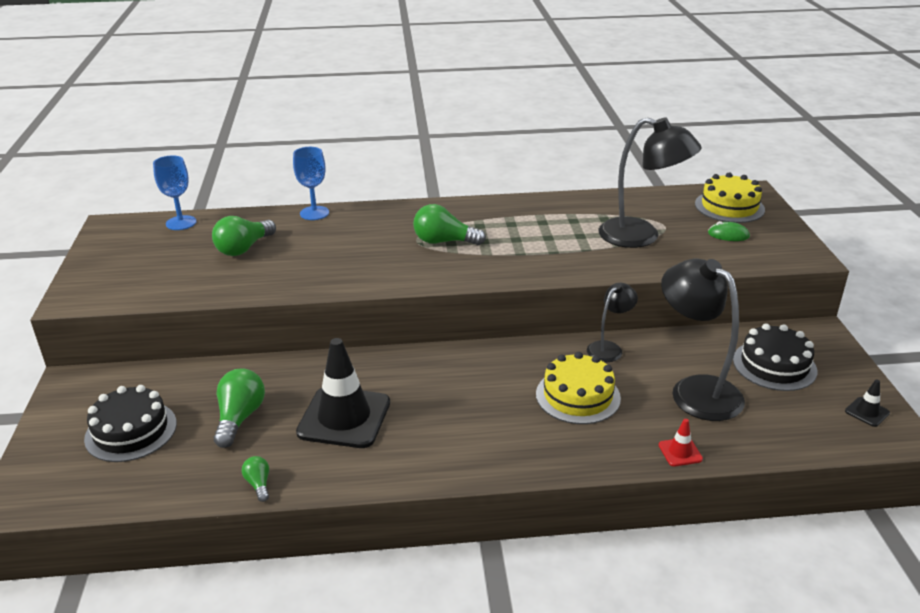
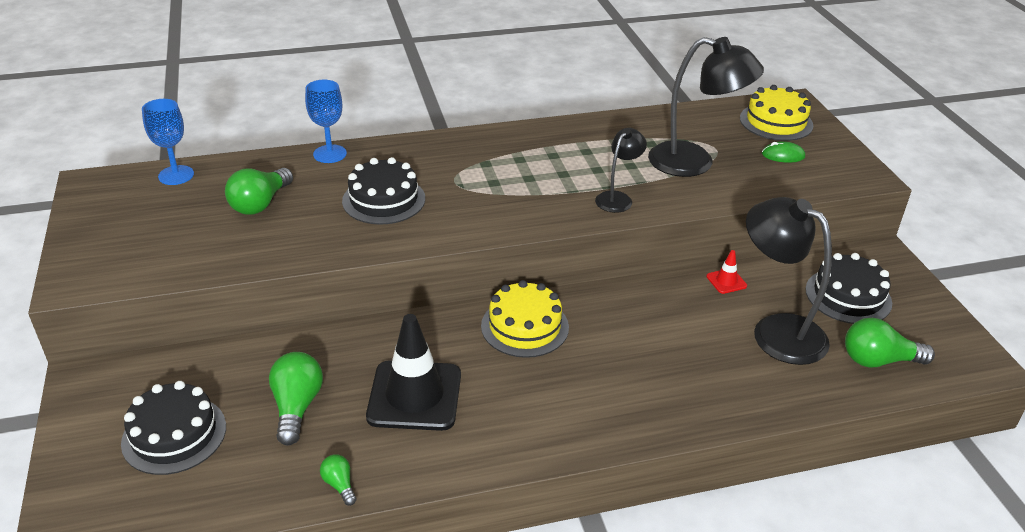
camera: 10 degrees left, 5 degrees up
green light bulb [413,204,486,245] -> green light bulb moved to [845,318,935,367]
yellow cake [536,352,621,424] -> yellow cake moved to [481,280,569,358]
black lamp [587,283,638,362] -> black lamp moved to [595,128,647,213]
red traffic cone [659,419,703,466] -> red traffic cone moved to [707,250,747,294]
black traffic cone [845,379,890,427] -> none
none -> black cake [342,157,425,225]

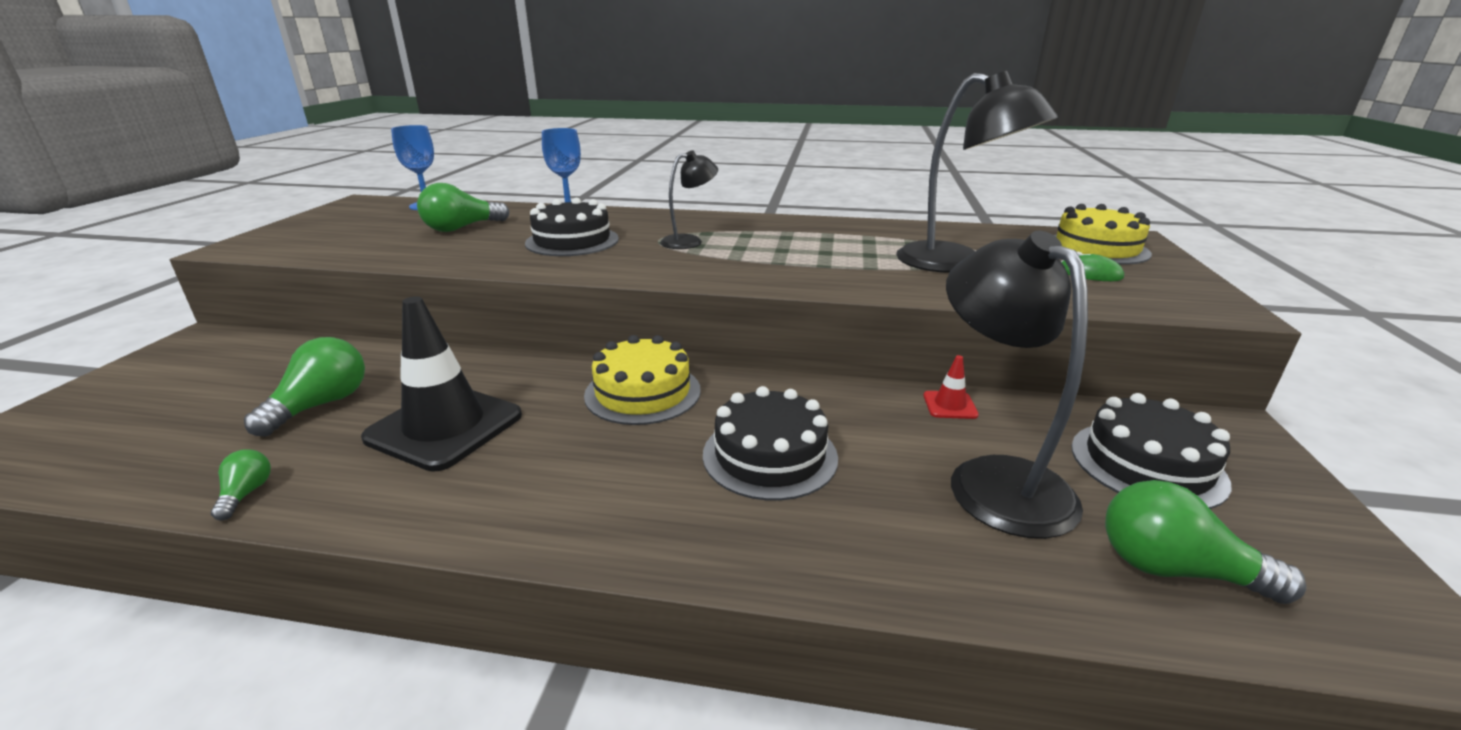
camera: 25 degrees right, 10 degrees down
black cake [121,381,226,475] -> black cake moved to [703,386,838,501]
black lamp [595,128,647,213] -> black lamp moved to [660,150,718,249]

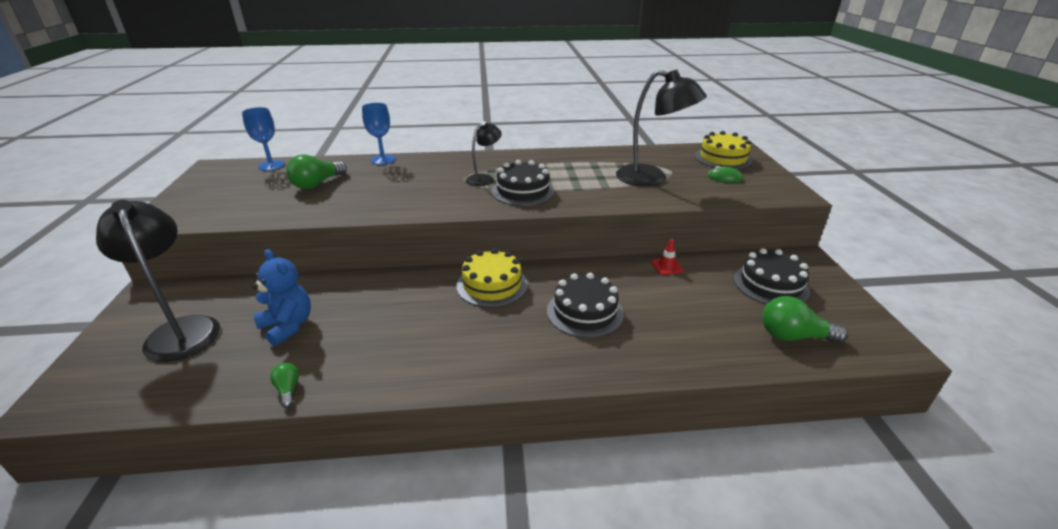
camera: 15 degrees left, 5 degrees up
green light bulb [244,337,365,437] -> blue teddy bear [252,249,311,346]
black traffic cone [361,297,522,472] -> none
black cake [525,198,619,256] -> black cake moved to [492,160,555,206]
black lamp [946,231,1088,539] -> black lamp moved to [96,200,220,362]

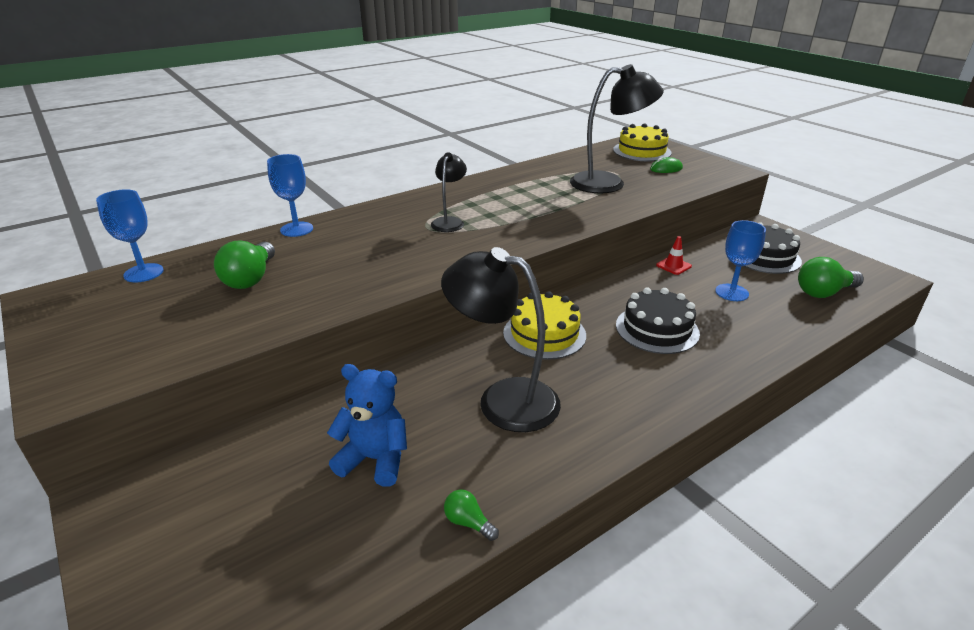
camera: 30 degrees left, 0 degrees up
black lamp [96,200,220,362] -> black lamp moved to [441,247,561,432]
black cake [492,160,555,206] -> none
none -> blue goblet [715,220,766,301]

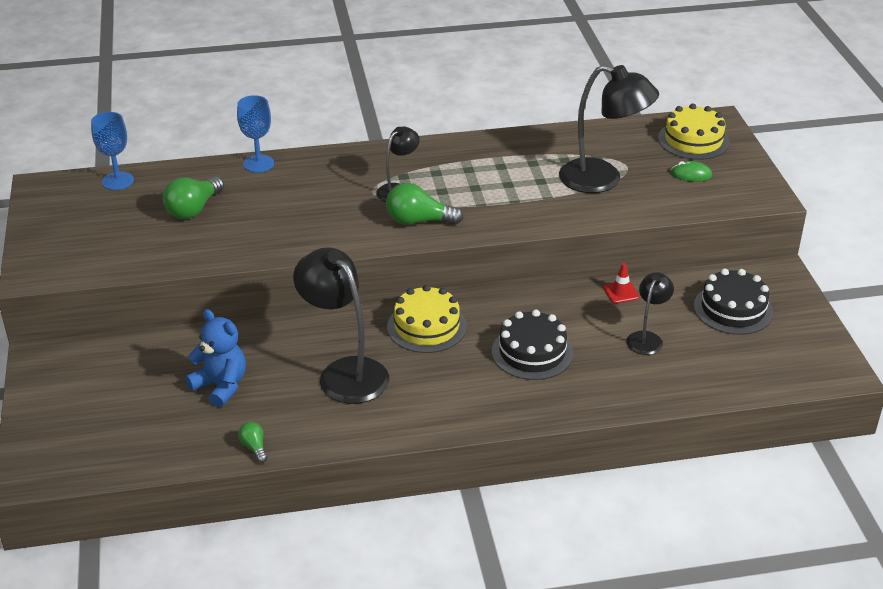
camera: 25 degrees right, 5 degrees up
blue goblet [715,220,766,301] -> black lamp [626,272,674,355]
green light bulb [798,257,864,298] -> green light bulb moved to [386,183,463,225]

